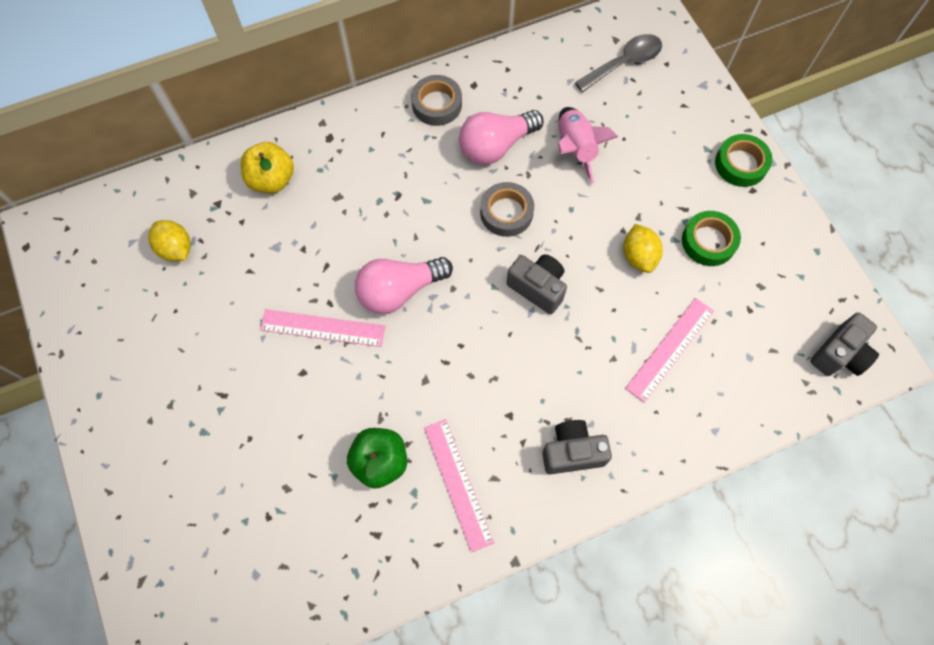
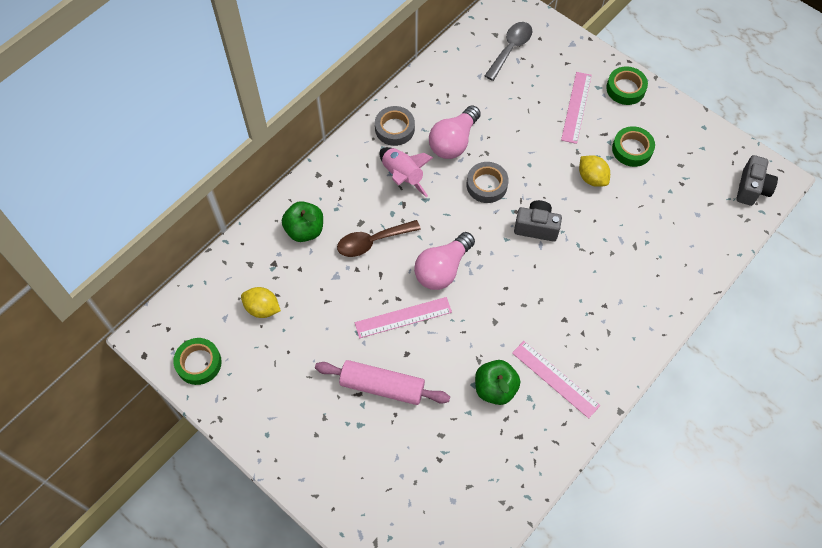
camera: 25 degrees left, 5 degrees down
yellow apple [241,142,294,193] -> green apple [282,201,323,242]
grey camera [542,420,612,474] -> none
pink rocket [558,107,618,184] -> pink rocket moved to [379,147,434,197]
pink ruler [625,298,714,403] -> pink ruler moved to [561,72,592,144]
none -> green tape [173,338,222,385]
none -> pink rolling pin [315,360,450,405]
none -> brown spoon [337,220,421,257]

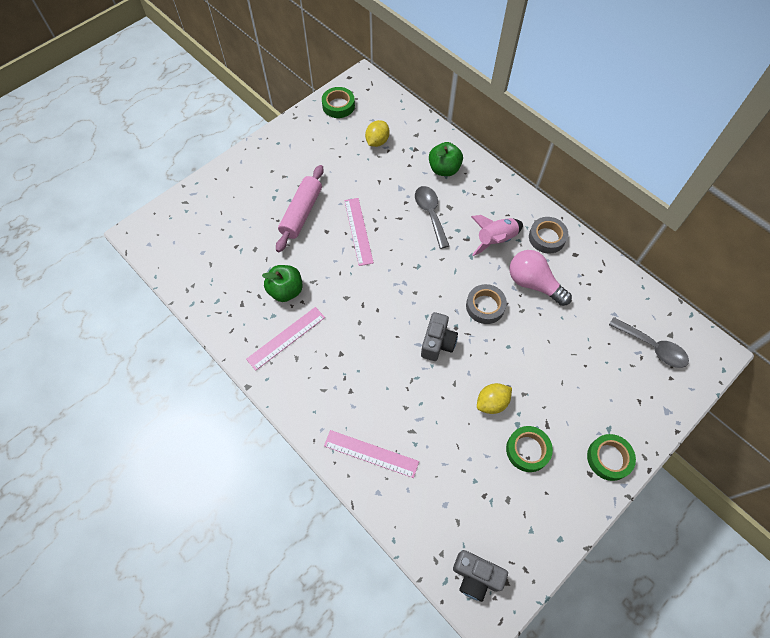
camera: 95 degrees right, 0 degrees up
brown spoon [337,220,421,257] -> grey spoon [415,186,449,249]
pink light bulb [414,232,475,290] -> none
pink ruler [561,72,592,144] -> pink ruler moved to [324,430,419,478]

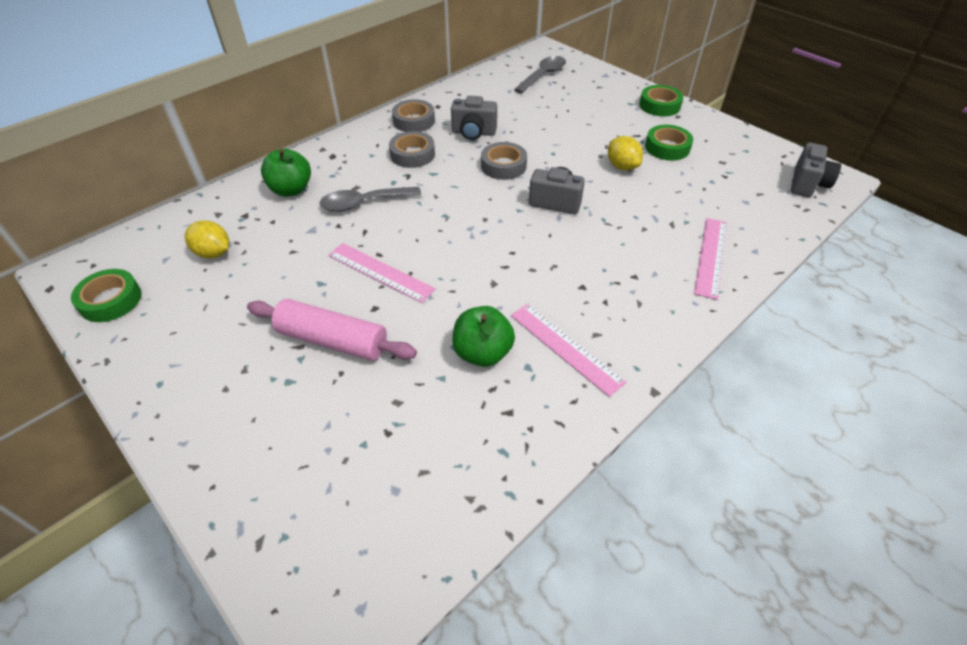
camera: 90 degrees left, 15 degrees down
pink ruler [344,198,374,266] -> pink ruler turned 45 degrees clockwise [328,243,436,303]
pink rocket [471,215,523,256] -> grey tape [389,131,435,168]
pink light bulb [510,250,572,306] -> grey camera [451,96,497,140]

